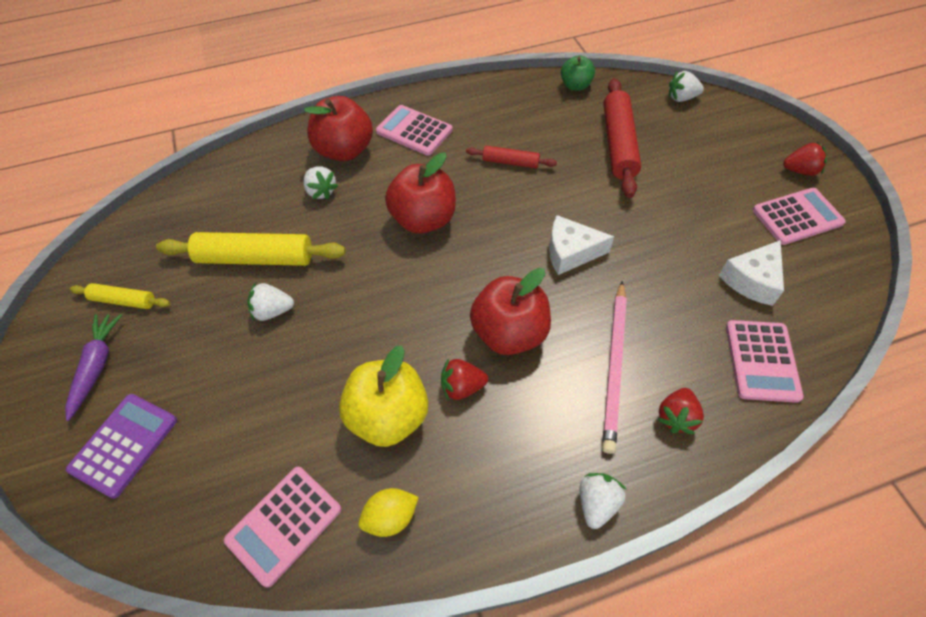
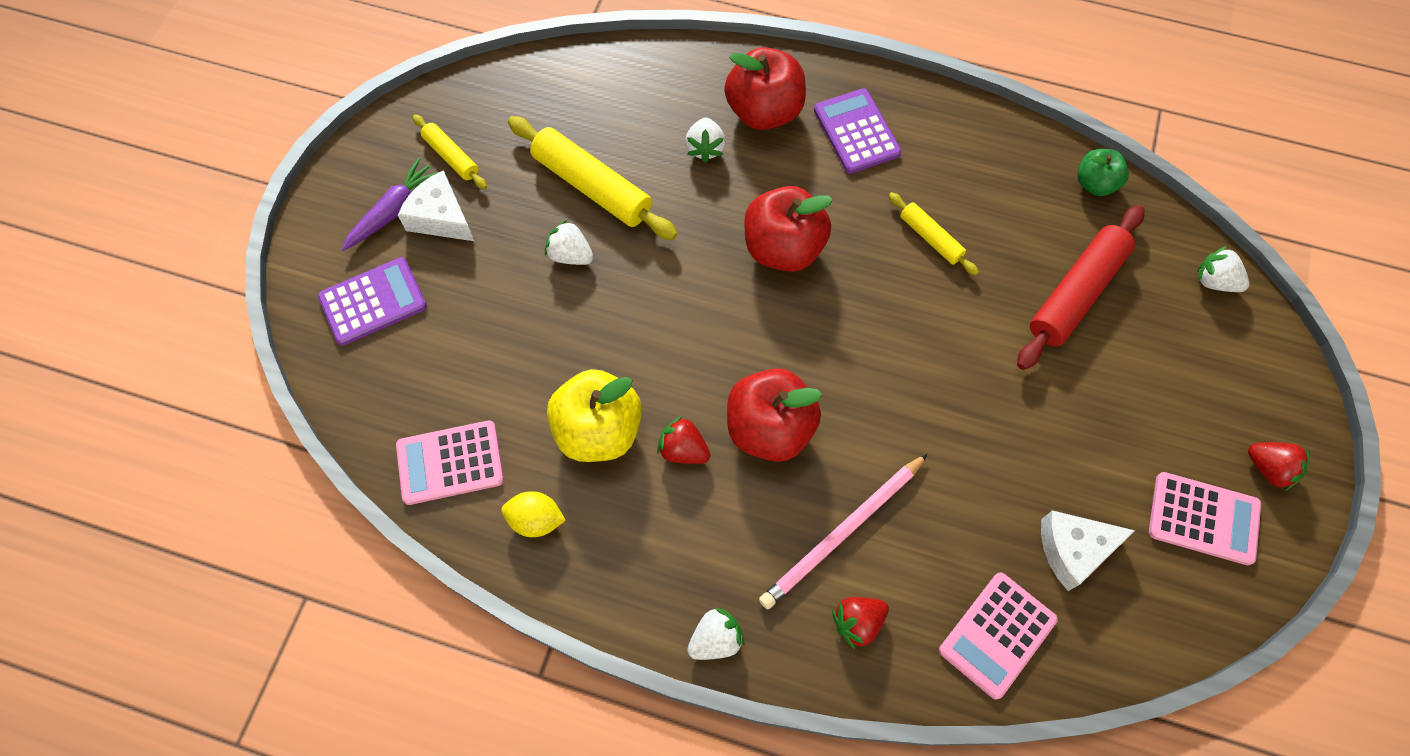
camera: 35 degrees right, 10 degrees up
pink calculator [376,105,453,156] -> purple calculator [814,88,902,174]
red rolling pin [466,146,557,168] -> yellow rolling pin [889,192,979,276]
white cheese [549,215,614,275] -> white cheese moved to [398,170,474,241]

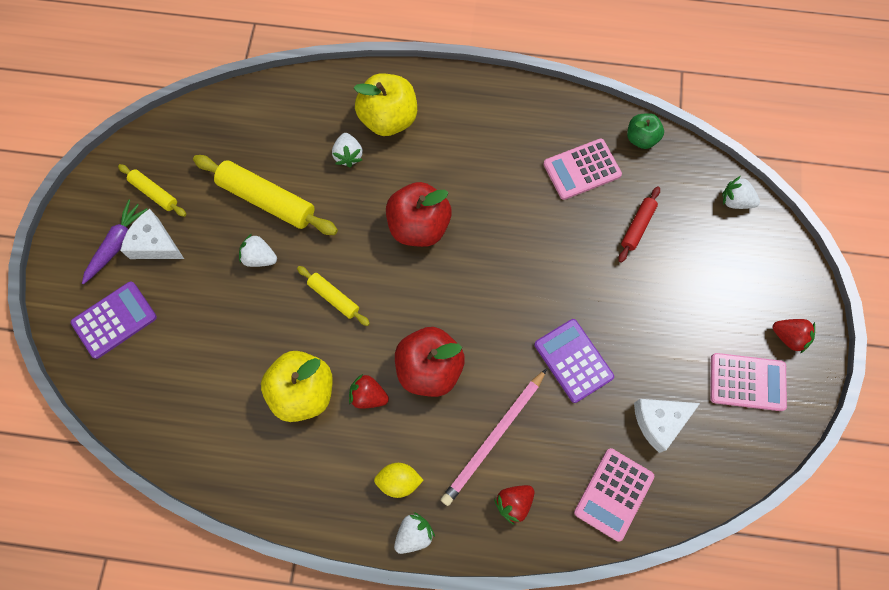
camera: 10 degrees left, 5 degrees up
pink calculator [396,420,504,505] -> pink calculator moved to [544,138,622,200]
yellow lemon [501,491,566,537] -> yellow lemon moved to [374,463,424,498]
red apple [724,47,806,130] -> yellow apple [354,74,417,136]
purple calculator [814,88,902,174] -> purple calculator moved to [534,319,614,403]
yellow rolling pin [889,192,979,276] -> yellow rolling pin moved to [297,266,370,326]
red rolling pin [1017,205,1144,370] -> red rolling pin [618,186,660,263], size x0.54

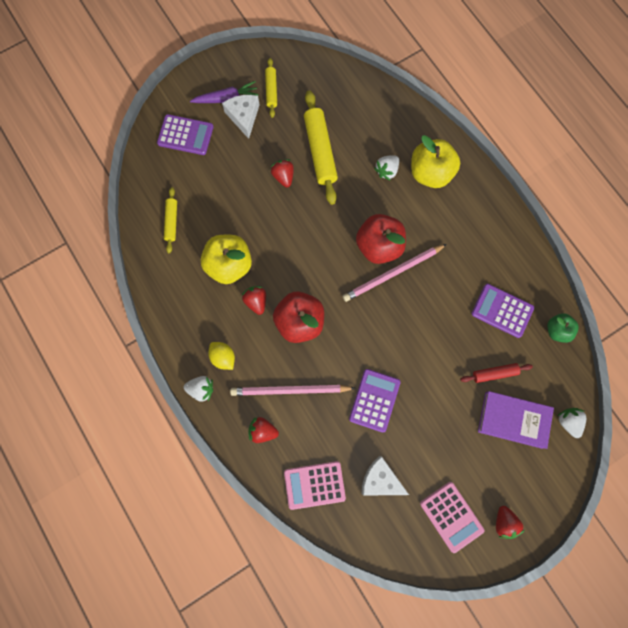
camera: 50 degrees right, 5 degrees up
white strawberry [239,234,277,267] -> red strawberry [270,159,294,187]
yellow rolling pin [297,266,370,326] -> yellow rolling pin moved to [164,187,177,253]
pink calculator [544,138,622,200] -> purple calculator [471,284,534,338]
none -> pink pencil [343,244,447,302]
none -> purple book [478,391,554,449]

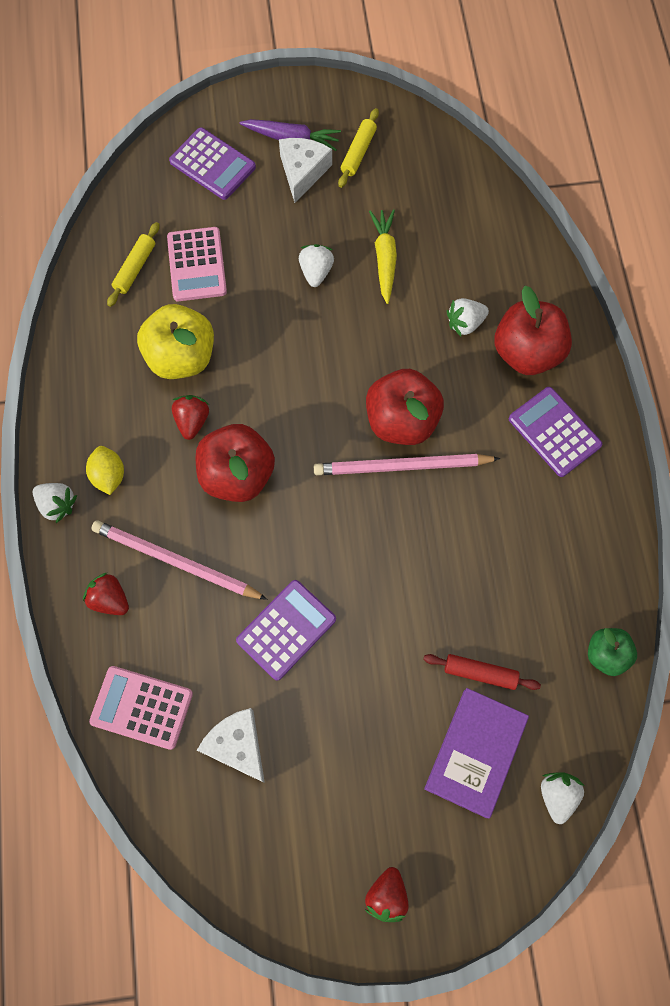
camera: 25 degrees right, 5 degrees down
red strawberry [270,159,294,187] -> white strawberry [299,244,334,287]
yellow rolling pin [304,90,338,205] -> yellow carrot [369,209,397,304]
yellow apple [411,135,460,188] -> red apple [494,286,572,375]
pink calculator [420,482,484,553] -> pink calculator moved to [167,227,227,301]
purple calculator [471,284,534,338] -> purple calculator moved to [509,387,602,477]
purple book [478,391,554,449] -> purple book turned 75 degrees clockwise [424,688,529,818]

